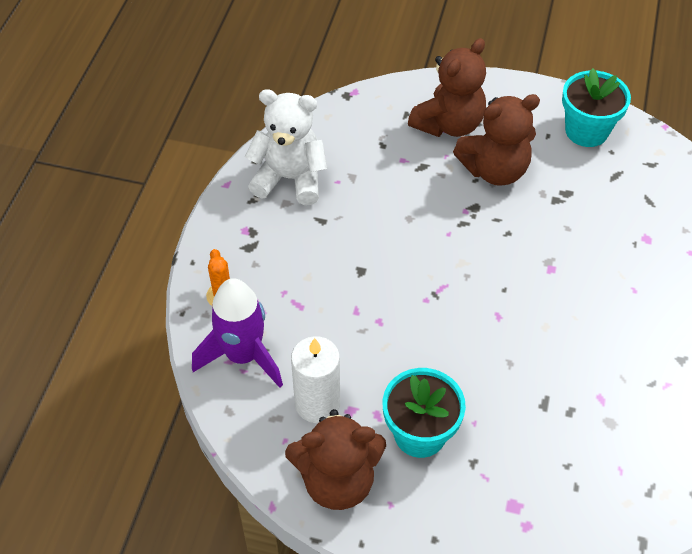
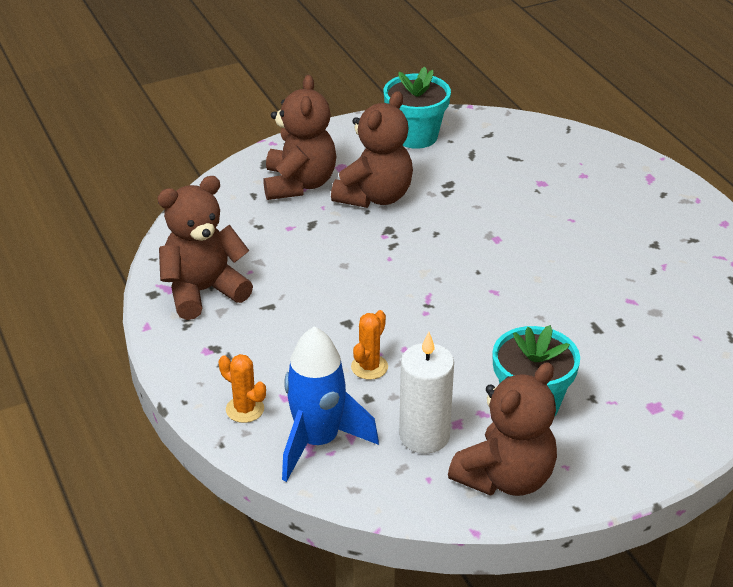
camera: 40 degrees left, 15 degrees down
purple rocket [192,278,283,388] -> blue rocket [282,326,379,482]
white teddy bear [245,89,327,205] -> brown teddy bear [157,176,253,320]
none -> orange cactus [351,310,388,380]

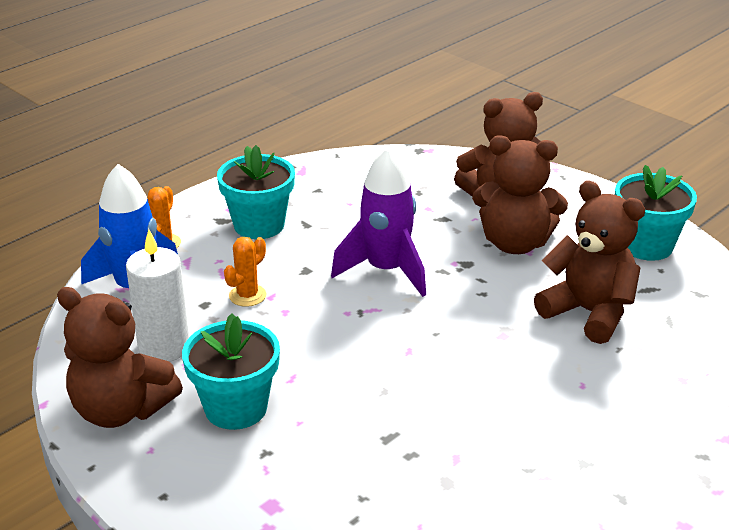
camera: 70 degrees right, 5 degrees down
brown teddy bear [157,176,253,320] -> brown teddy bear moved to [534,181,645,344]
orange cactus [351,310,388,380] -> orange cactus turned 60 degrees counterclockwise [224,237,266,307]
none -> turquoise flower pot [217,145,295,239]
none -> purple rocket [331,147,426,297]

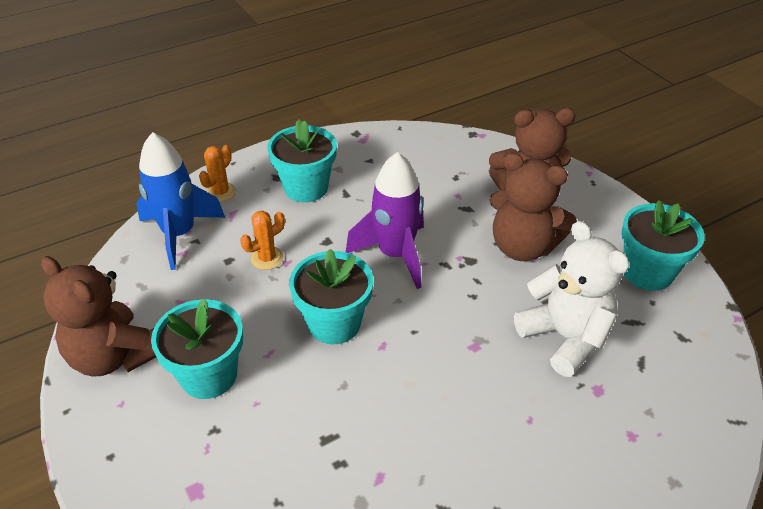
camera: 15 degrees right, 10 degrees up
white candle [126,229,189,362] -> none
brown teddy bear [534,181,645,344] -> white teddy bear [514,221,629,377]
none -> turquoise flower pot [289,249,374,344]

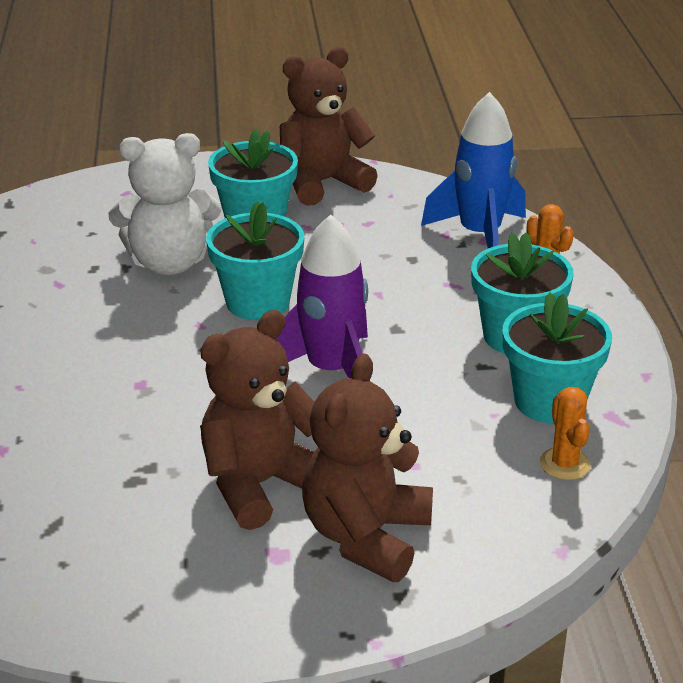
camera: 115 degrees right, 10 degrees down
orange cactus [240,210,285,270] -> orange cactus moved to [540,387,591,480]
white teddy bear [514,221,629,377] -> white teddy bear moved to [109,133,221,275]
turquoise flower pot [621,200,705,291] -> turquoise flower pot moved to [503,292,612,423]

